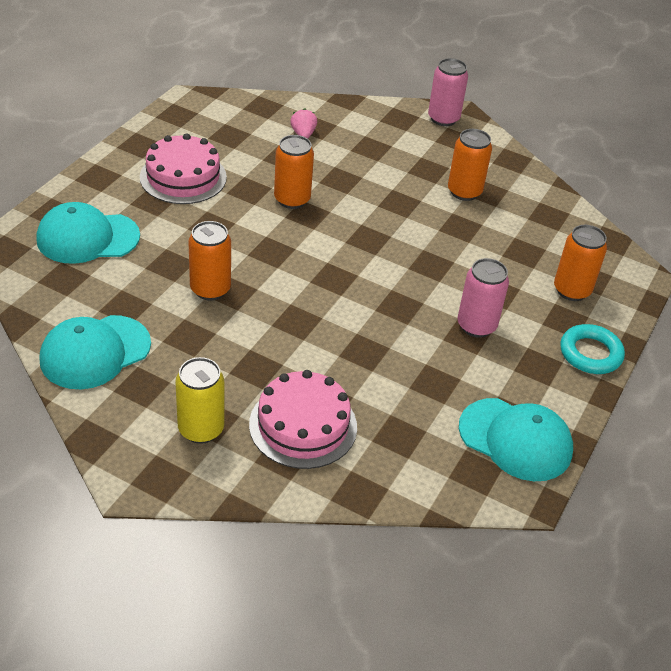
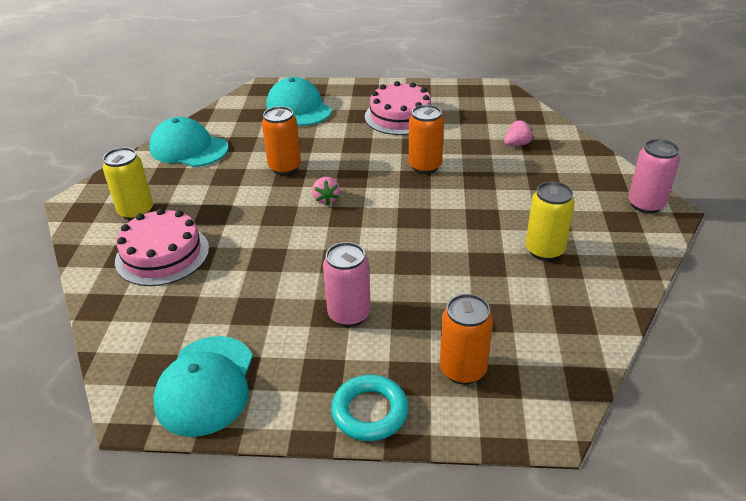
camera: 70 degrees right, 5 degrees down
orange can [448,129,492,201] -> yellow can [525,182,575,261]
none -> pink strawberry [312,177,340,205]

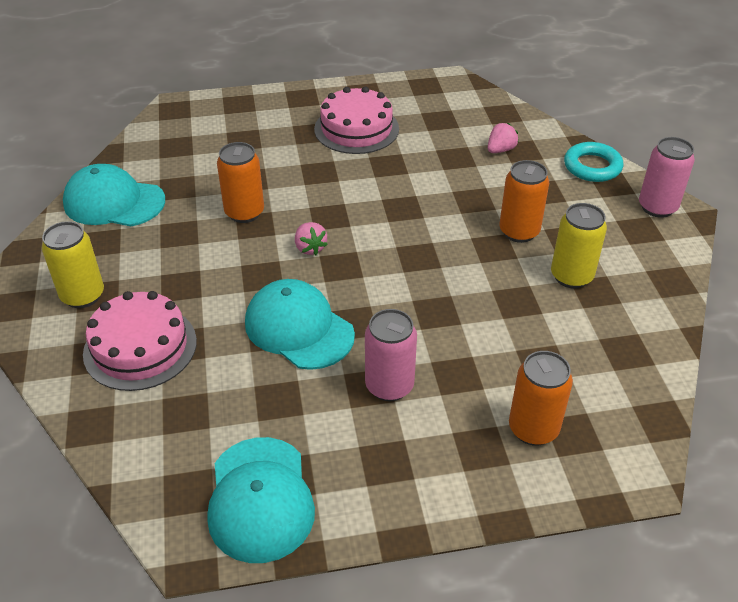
camera: 15 degrees left, 5 degrees up
turquoise cap [266,77,332,126] -> turquoise cap moved to [245,279,355,370]
turquoise ring [331,375,408,441] -> turquoise ring moved to [564,142,623,182]
orange can [409,105,444,174] -> orange can moved to [499,160,549,243]

